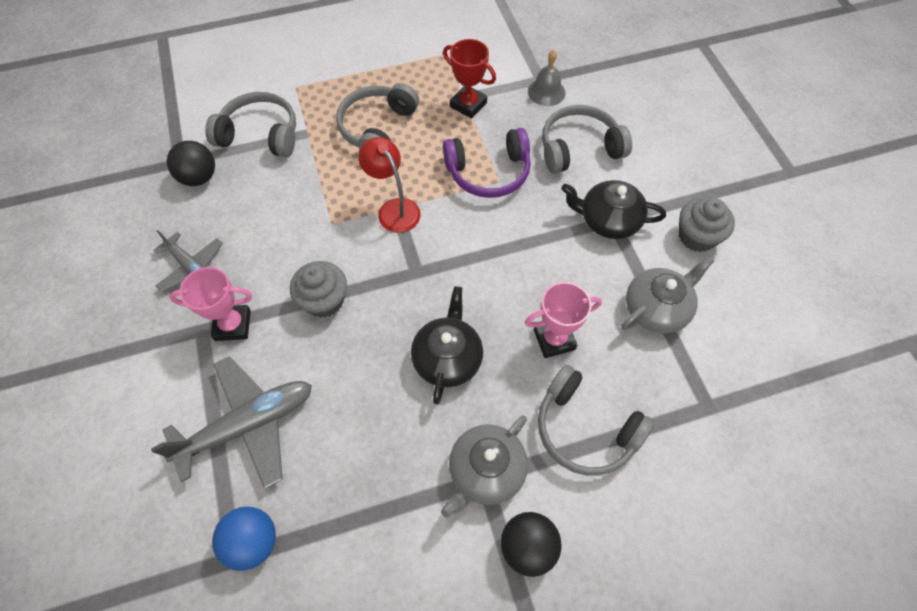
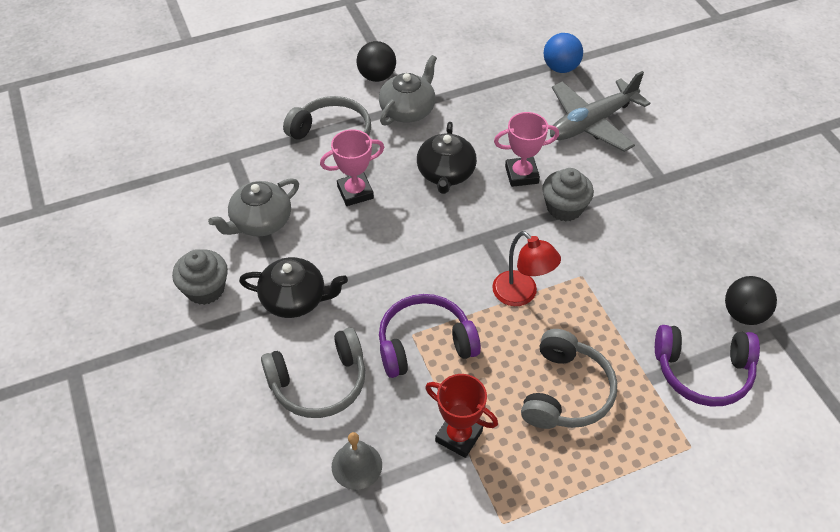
camera: 175 degrees right, 10 degrees down
grey plane [153,230,223,292] -> none
pink trophy [170,267,252,341] -> pink trophy moved to [494,112,559,187]
grey headphones [205,92,296,157] -> purple headphones [655,325,760,406]

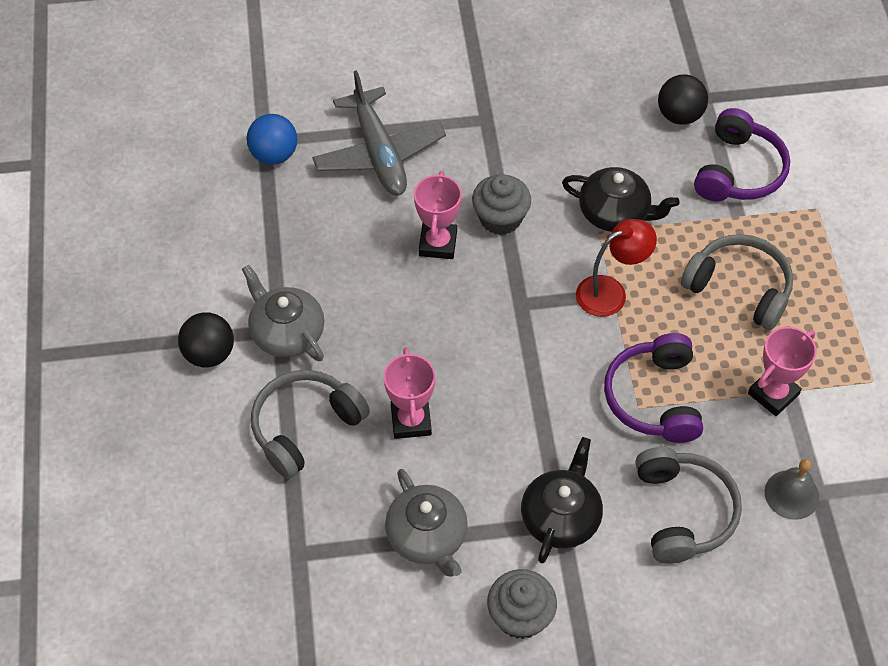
camera: 75 degrees left, 5 degrees up
black teapot [417,122,477,194] -> black teapot moved to [562,167,680,232]
red trophy [425,374,498,458] -> pink trophy [748,327,817,416]

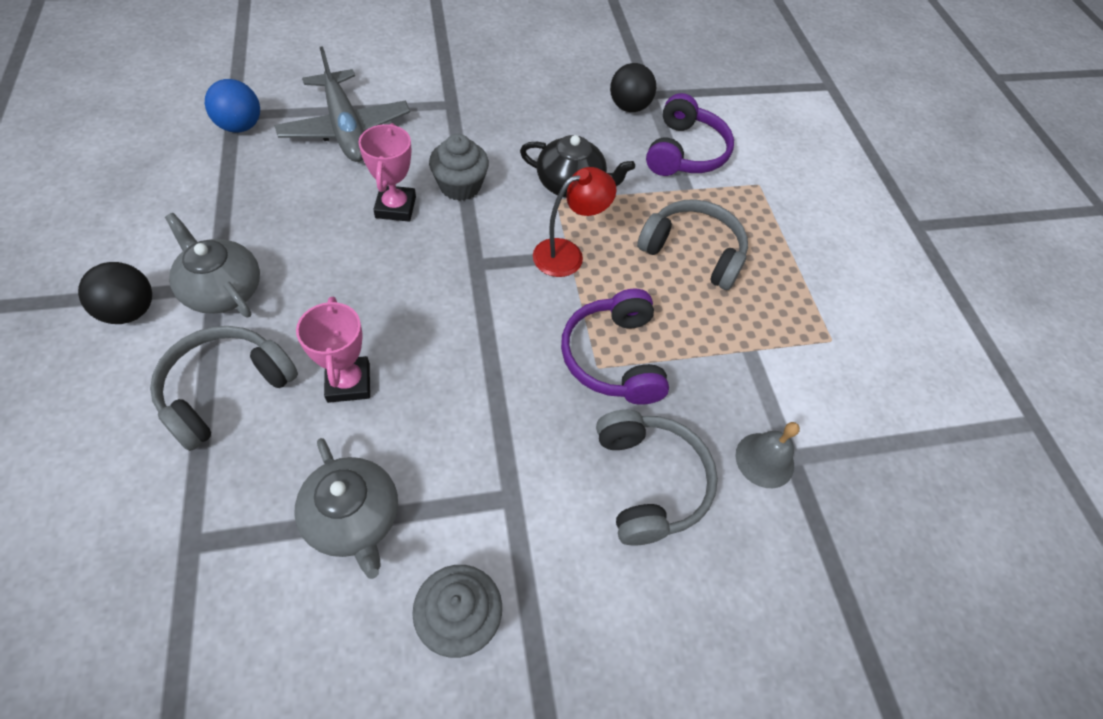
camera: 10 degrees left, 0 degrees up
black teapot [521,437,603,563] -> none
pink trophy [748,327,817,416] -> none

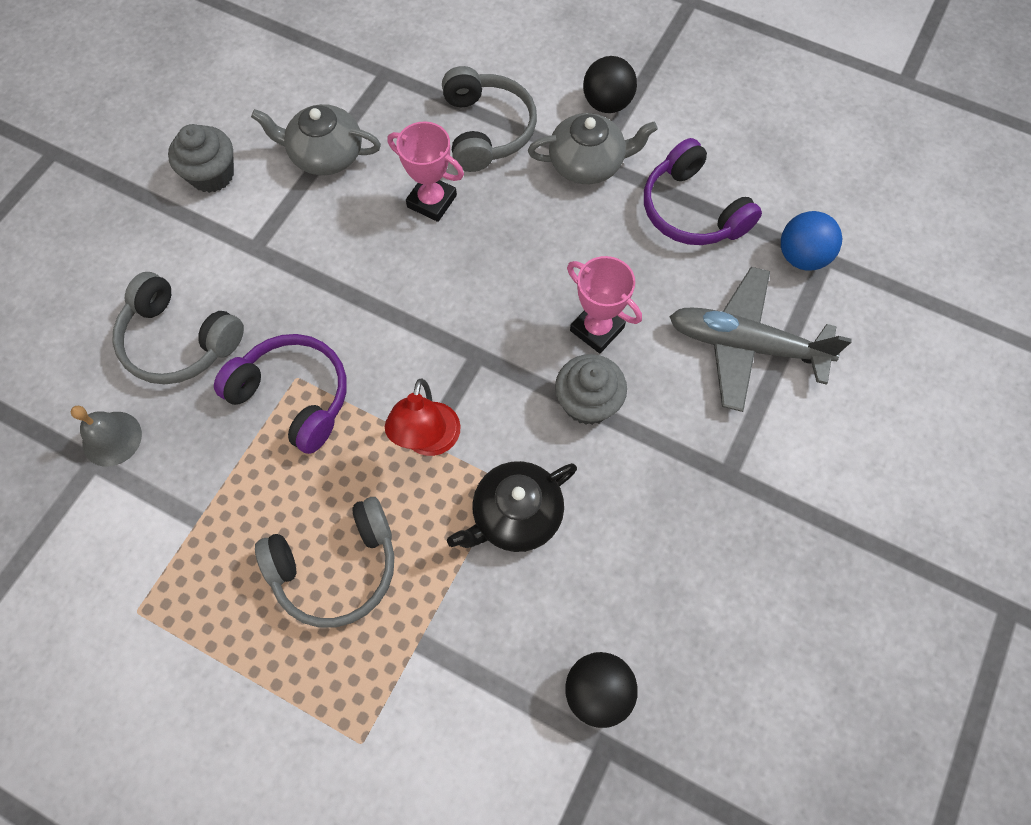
camera: 135 degrees right, 10 degrees up
purple headphones [646,93,734,176] -> purple headphones moved to [644,138,762,245]

